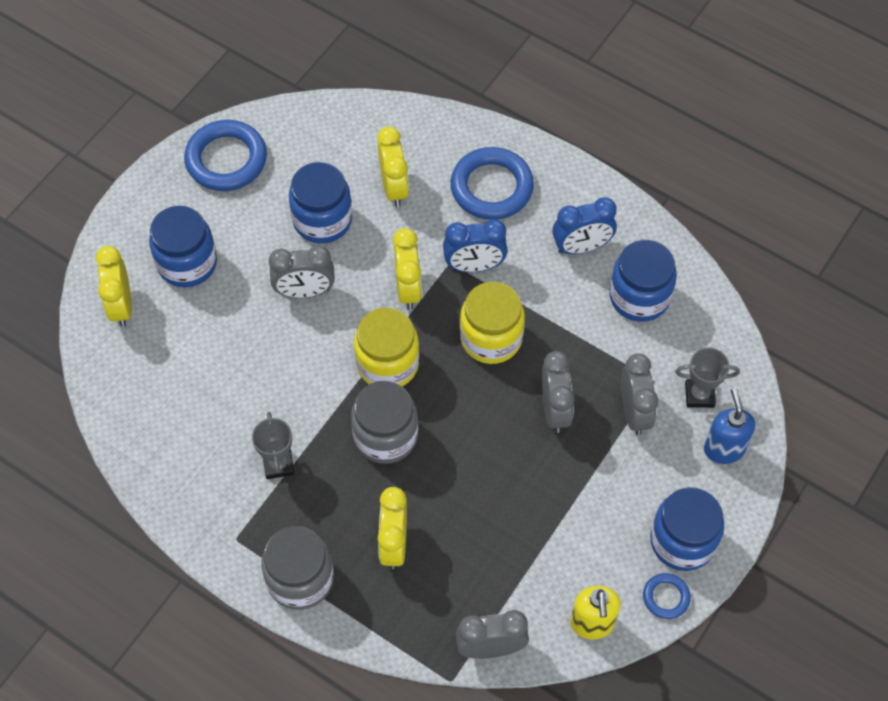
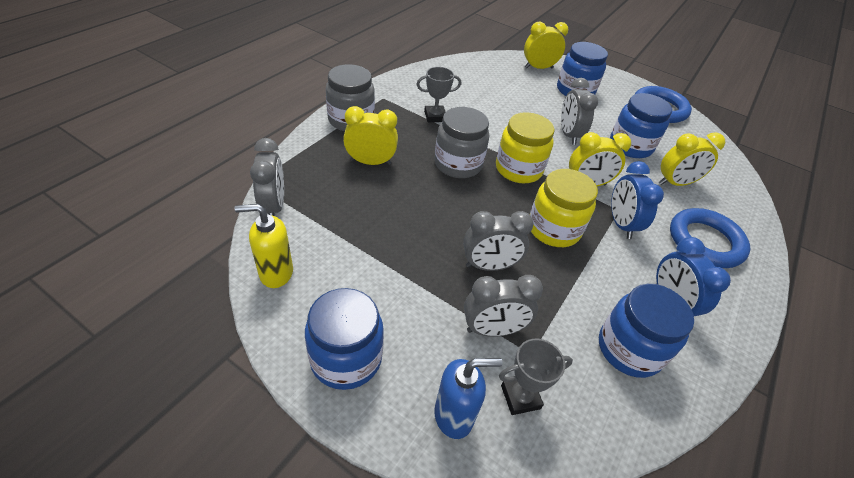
camera: 85 degrees right, 15 degrees down
blue ring [643,573,691,619] -> none
grey trophy [675,347,740,408] -> grey trophy turned 75 degrees clockwise [499,338,573,415]

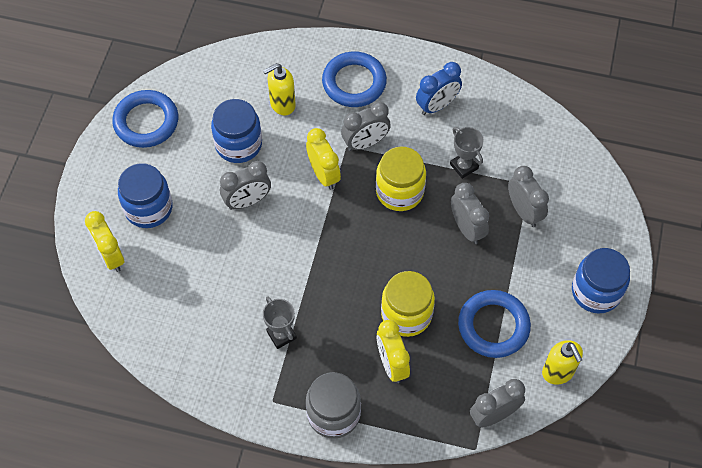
camera: 105 degrees left, 15 degrees up
grey jar [434,107,489,178] -> none
blue soap dispenser [434,358,503,439] -> none
yellow jar [496,112,555,183] -> yellow jar moved to [381,271,435,337]
grey trophy [499,338,573,415] -> grey trophy moved to [450,127,484,179]
blue jar [599,284,694,378] -> none
blue clock [611,161,664,239] -> grey clock [341,102,391,151]
yellow clock [659,132,725,186] -> yellow soap dispenser [263,63,296,115]
none -> blue ring [458,290,531,358]

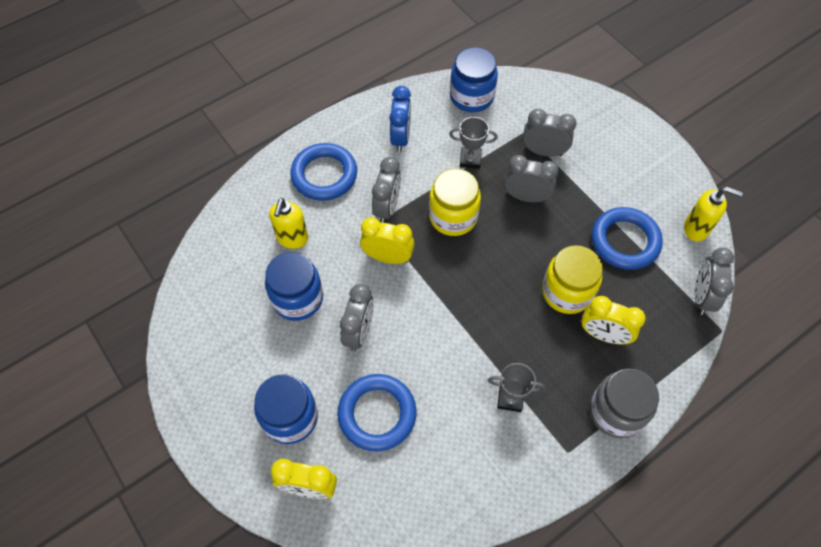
camera: 50 degrees left, 0 degrees up
blue ring [112,90,178,148] -> blue ring moved to [337,374,417,451]
blue jar [572,248,630,314] -> blue jar moved to [450,47,498,112]

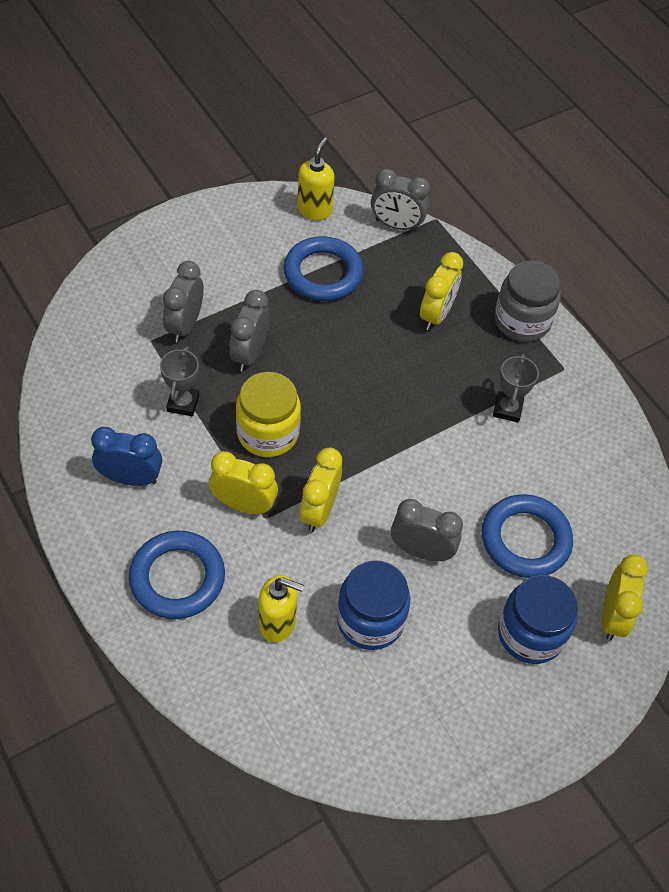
camera: 90 degrees left, 5 degrees down
grey clock [372,157,401,223] -> yellow clock [209,451,278,514]
blue jar [450,47,498,112] -> none
yellow jar [542,245,603,314] -> none

